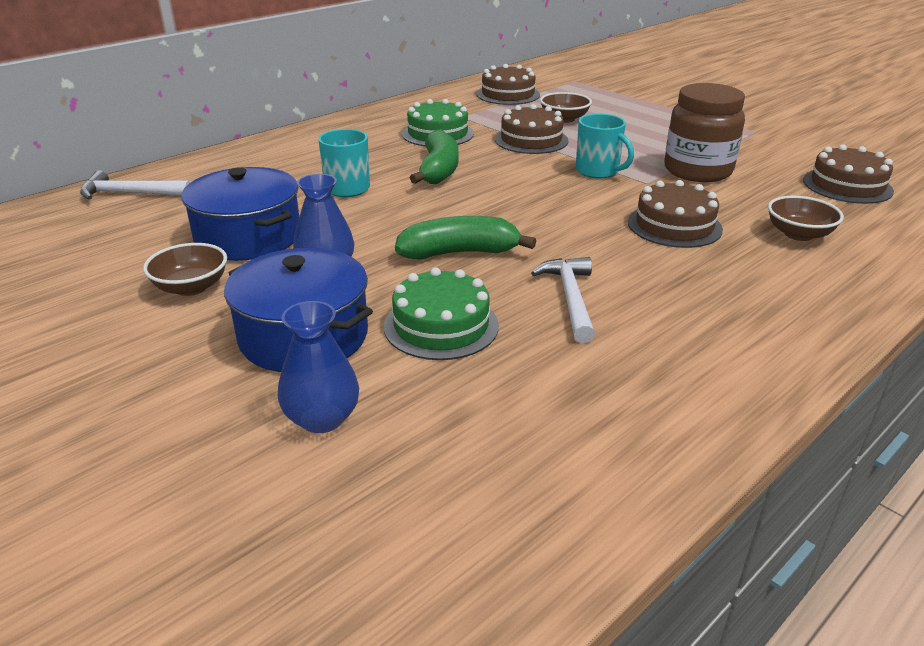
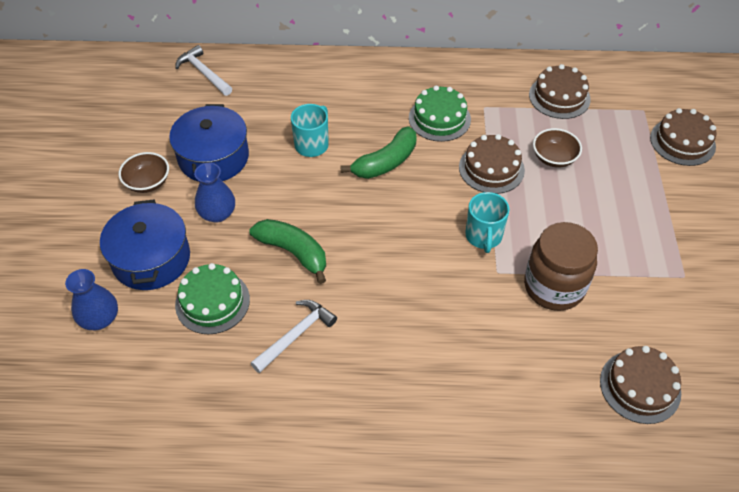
camera: 45 degrees right, 20 degrees up
brown cake [628,180,723,248] -> brown cake moved to [650,108,716,166]
brown bowl [768,196,844,241] -> none

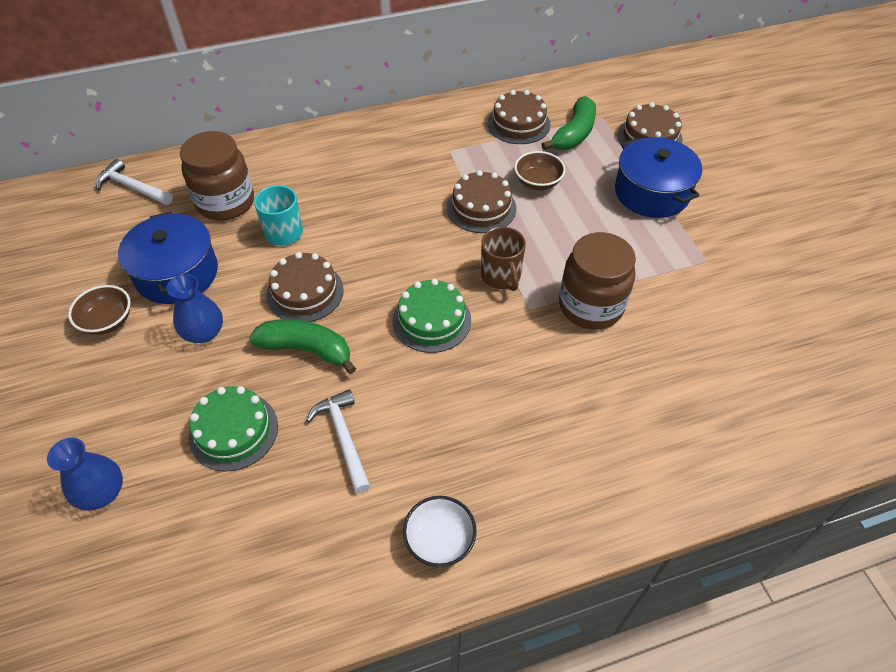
camera: 20 degrees left, 0 degrees up
blue pot [100,200,190,290] -> blue pot moved to [615,137,702,218]
white hammer [251,300,337,373] -> white hammer turned 45 degrees counterclockwise [306,389,370,493]
green banana [340,127,417,179] -> green banana moved to [541,96,596,150]
green cake [409,85,471,142] -> green cake moved to [393,279,471,353]
turquoise mug [465,192,509,253] -> brown mug [481,227,526,291]
brown cake [600,346,681,424] -> brown cake moved to [266,252,344,322]
none -> brown jar [180,131,254,221]
none -> white bowl [403,496,477,567]

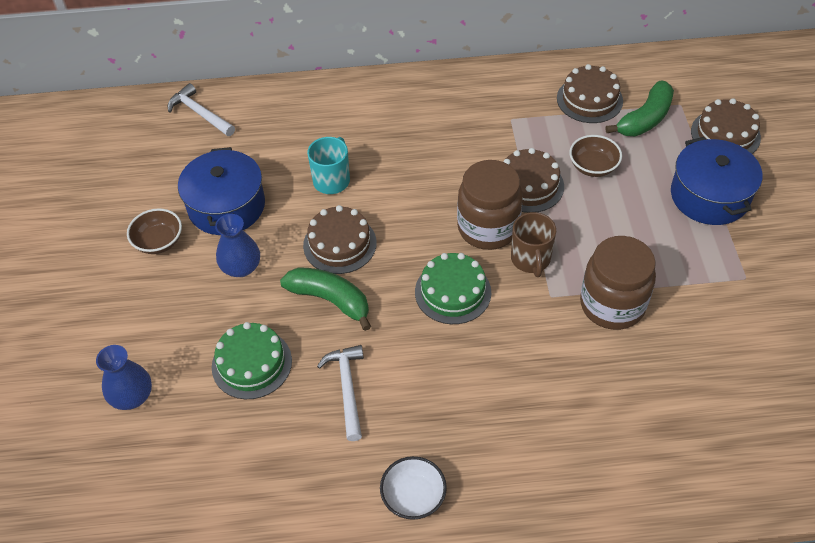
camera: 15 degrees right, 0 degrees up
brown jar [180,131,254,221] -> brown jar moved to [457,160,523,250]

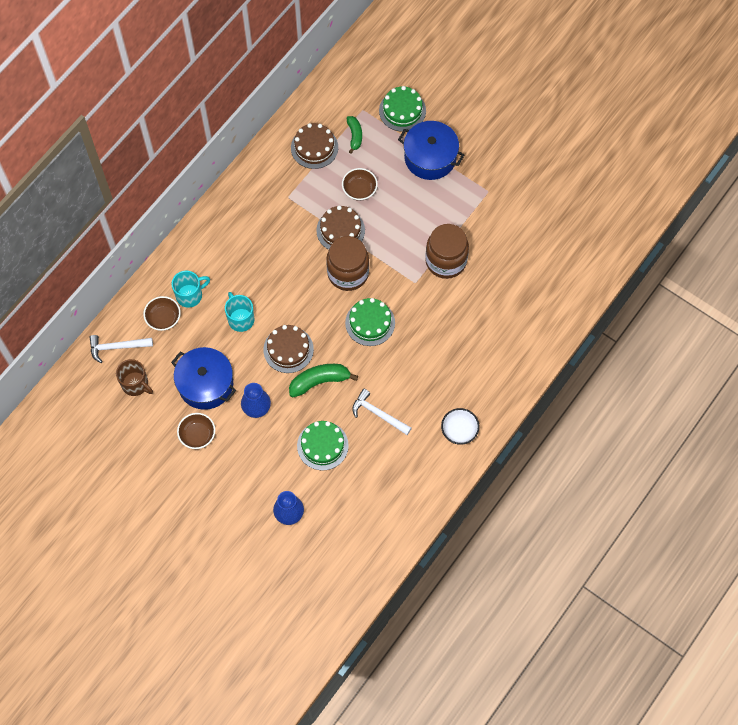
camera: 50 degrees left, 15 degrees up
brown mug [511,212,556,277] -> brown mug moved to [116,359,153,396]
green banana [605,81,674,136] -> green banana [347,116,362,154], size x0.63
brown cake [691,98,761,154] -> green cake [379,86,426,132]
none -> brown bowl [143,296,181,331]
none -> turquoise mug [172,271,210,308]

